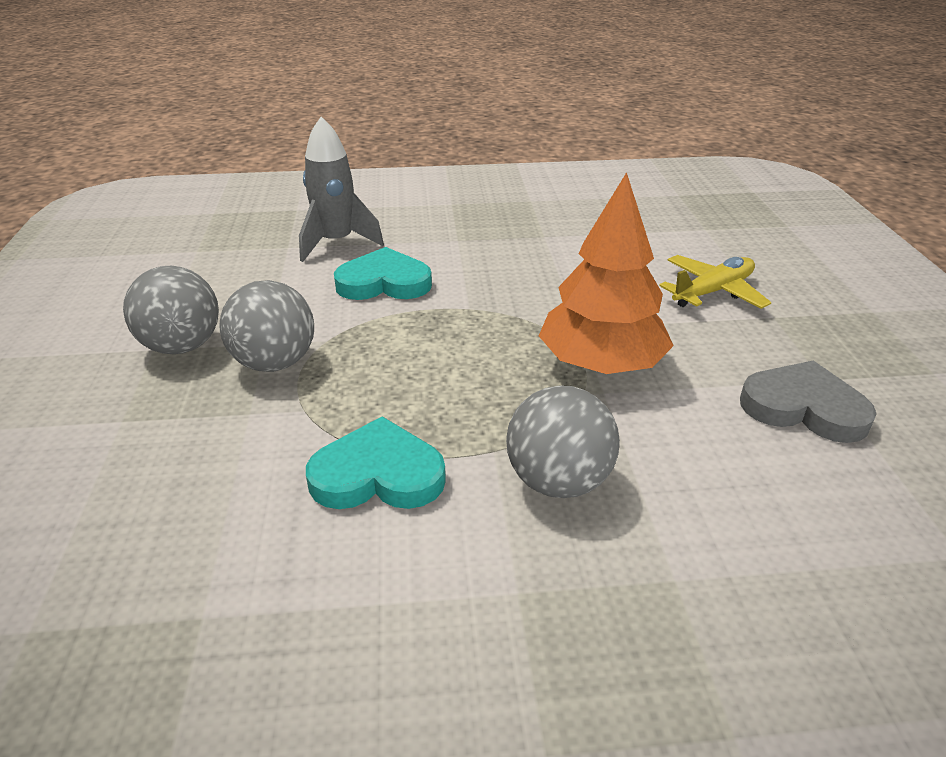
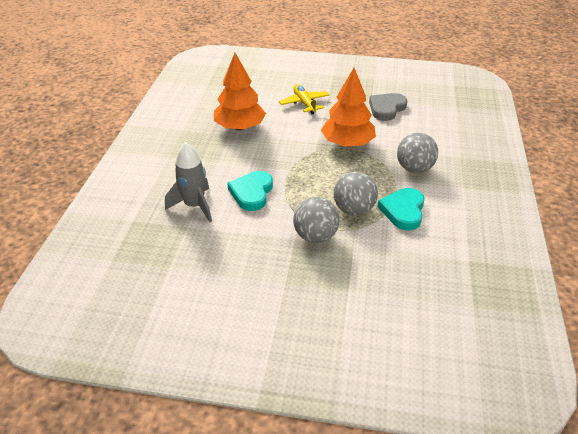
camera: 75 degrees left, 5 degrees up
grey ball [123,266,219,354] -> grey ball moved to [334,172,378,216]
none -> orange tree [214,53,266,130]

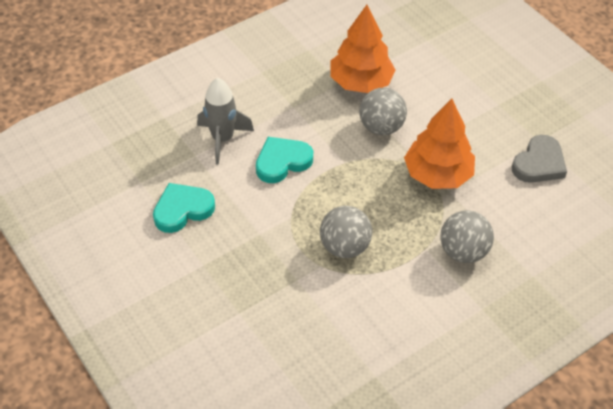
camera: 45 degrees right, 10 degrees up
yellow plane [279,84,329,114] -> none
grey ball [293,197,339,243] -> grey ball moved to [359,88,407,135]
grey heart [369,93,407,121] -> grey heart turned 135 degrees clockwise [512,135,567,183]
turquoise heart [377,188,425,230] -> turquoise heart moved to [153,183,215,233]

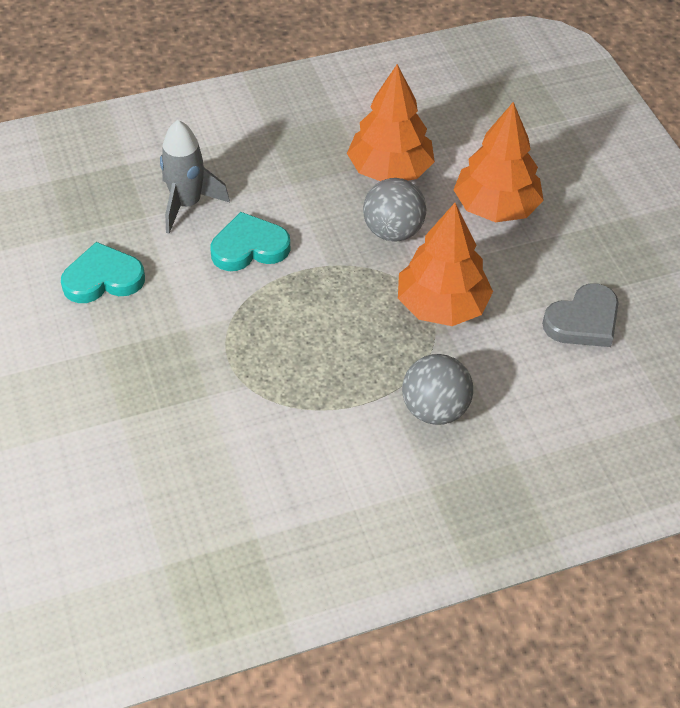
camera: 15 degrees right, 0 degrees up
grey ball [320,206,372,258] -> none
none -> orange tree [454,102,544,222]

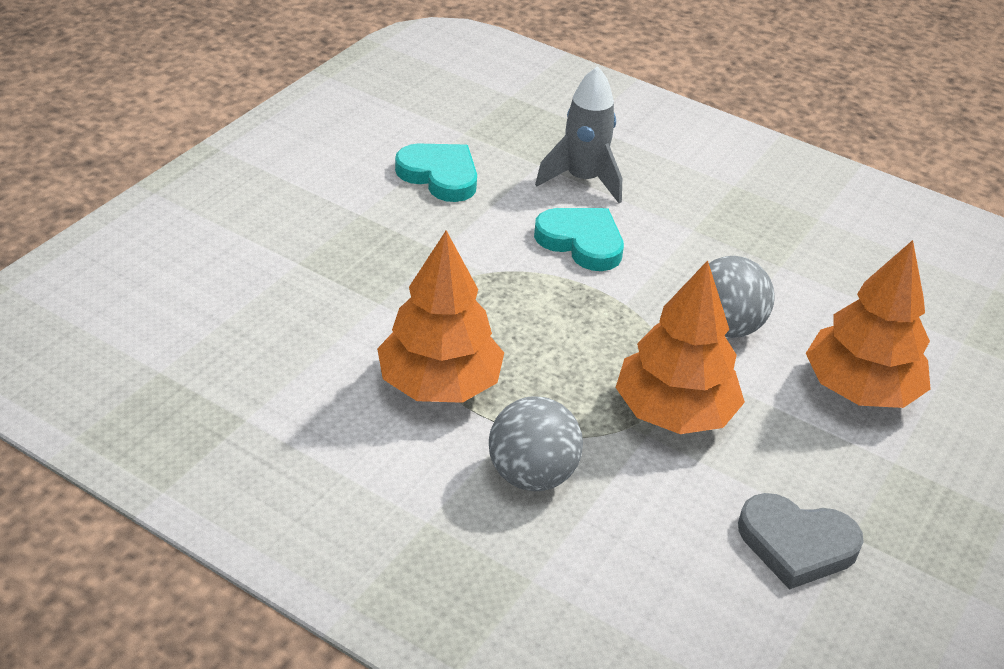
camera: 50 degrees right, 10 degrees down
orange tree [347,64,435,181] -> orange tree moved to [377,230,504,403]

